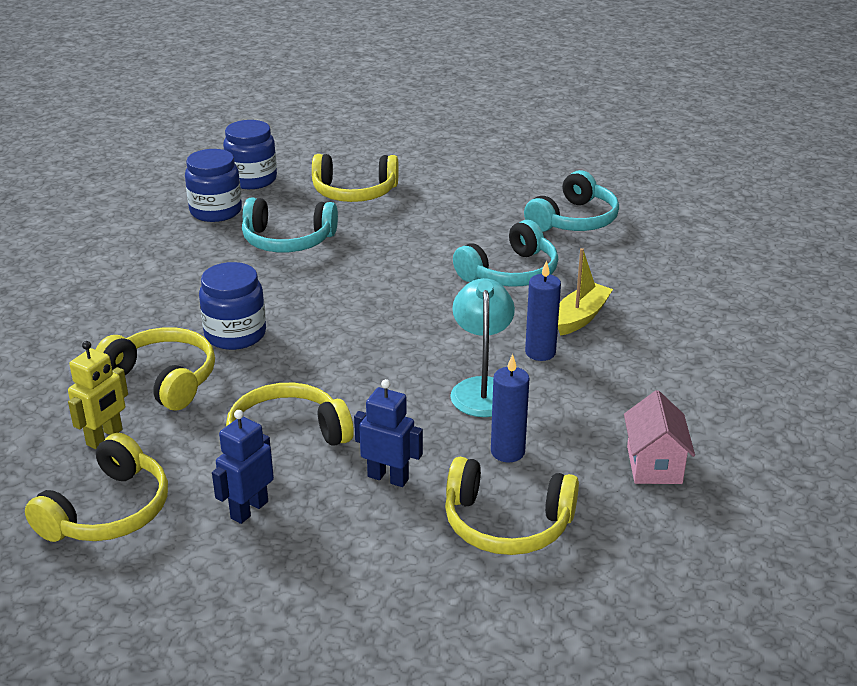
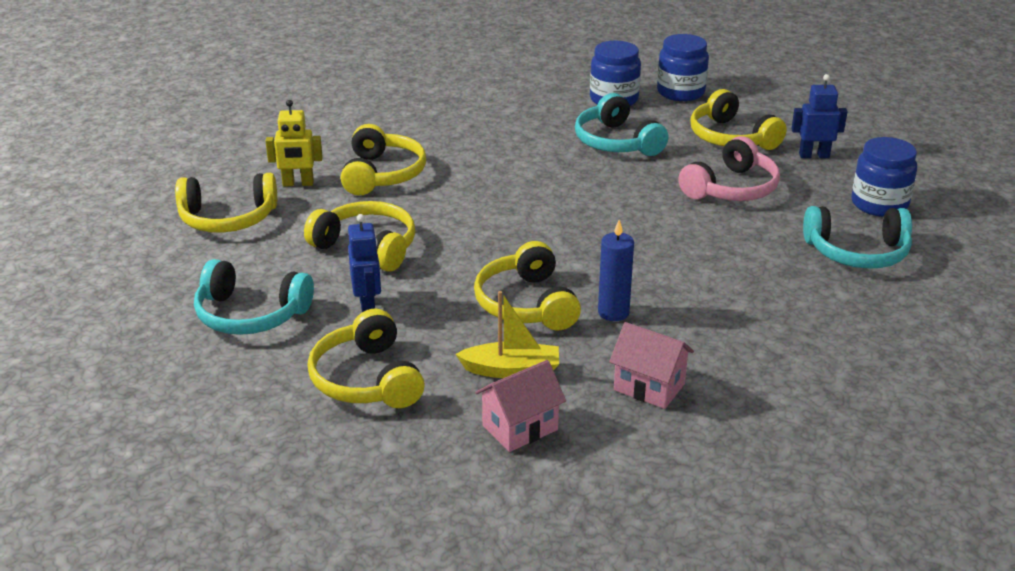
camera: 55 degrees right, 0 degrees up
blue jar [199,262,266,350] -> blue jar moved to [851,137,917,217]
blue robot [212,410,274,524] -> blue robot moved to [791,74,848,158]
turquoise lamp [450,278,515,417] -> yellow headphones [474,241,581,330]
turquoise headphones [453,220,558,287] -> turquoise headphones moved to [194,259,314,335]
blue candle [491,354,529,462] -> none
yellow boat [558,248,613,336] -> yellow boat moved to [455,291,559,378]
none -> pink house [609,322,694,409]
none -> pink headphones [678,136,780,201]

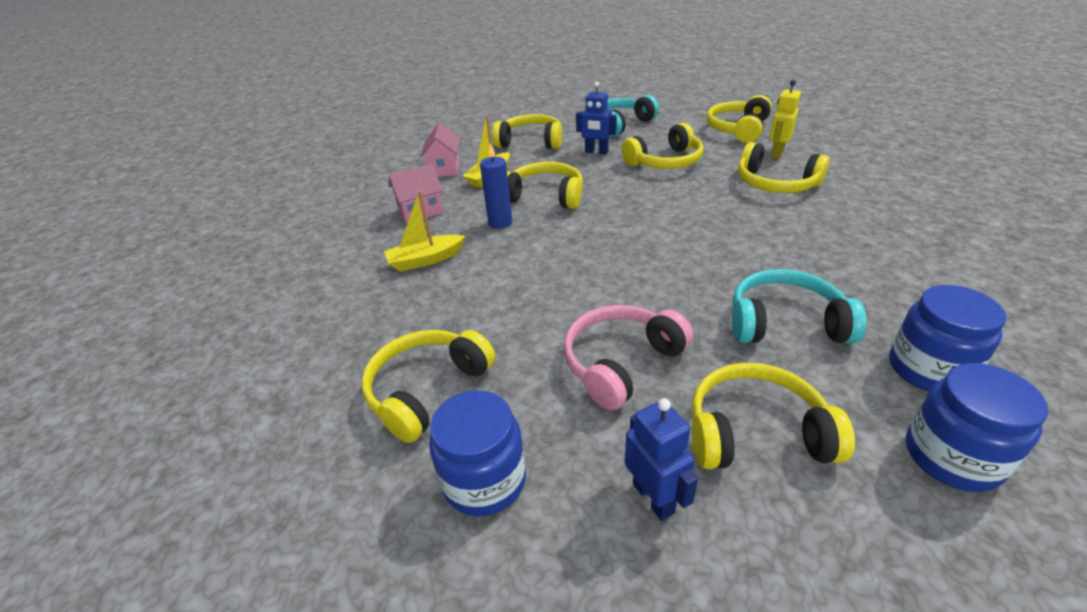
camera: 125 degrees right, 5 degrees up
pink headphones [678,136,780,201] -> pink headphones turned 60 degrees clockwise [563,305,693,410]
blue robot [791,74,848,158] -> blue robot turned 60 degrees counterclockwise [625,398,698,521]
turquoise headphones [803,206,912,269] -> yellow headphones [362,330,495,443]
none -> yellow boat [384,191,465,272]

